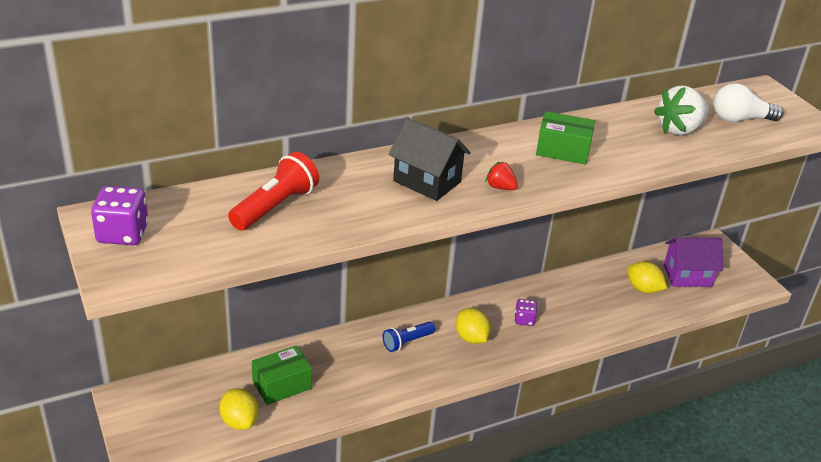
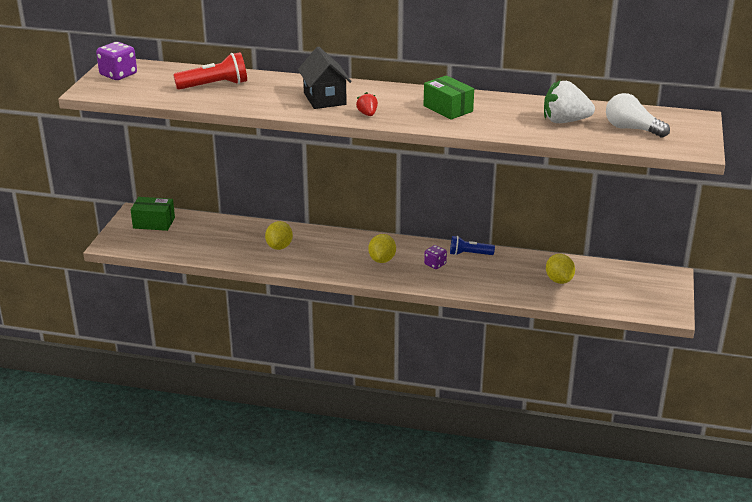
camera: 40 degrees right, 5 degrees down
yellow lemon [220,388,259,430] -> yellow lemon moved to [265,221,293,250]
green box [252,346,312,405] -> green box moved to [131,197,175,231]
blue flashlight [382,321,435,352] -> blue flashlight moved to [450,236,495,255]
purple house [664,237,723,287] -> none

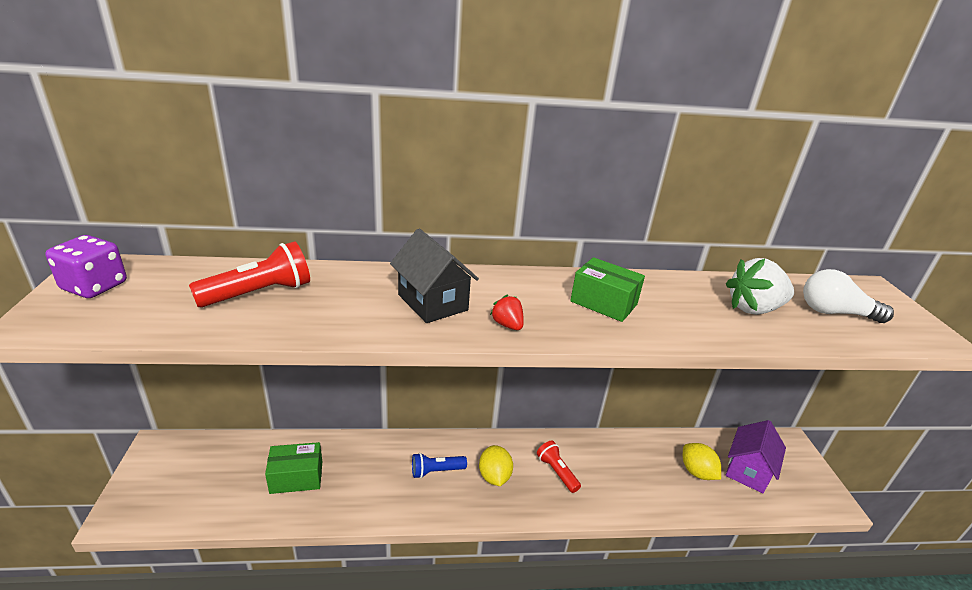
camera: 20 degrees left, 0 degrees up
green box [131,197,175,231] -> green box moved to [265,442,322,494]
yellow lemon [265,221,293,250] -> none
purple dice [424,245,447,269] -> red flashlight [537,441,581,493]
blue flashlight [450,236,495,255] -> blue flashlight moved to [412,453,467,479]
none -> purple house [726,420,786,493]

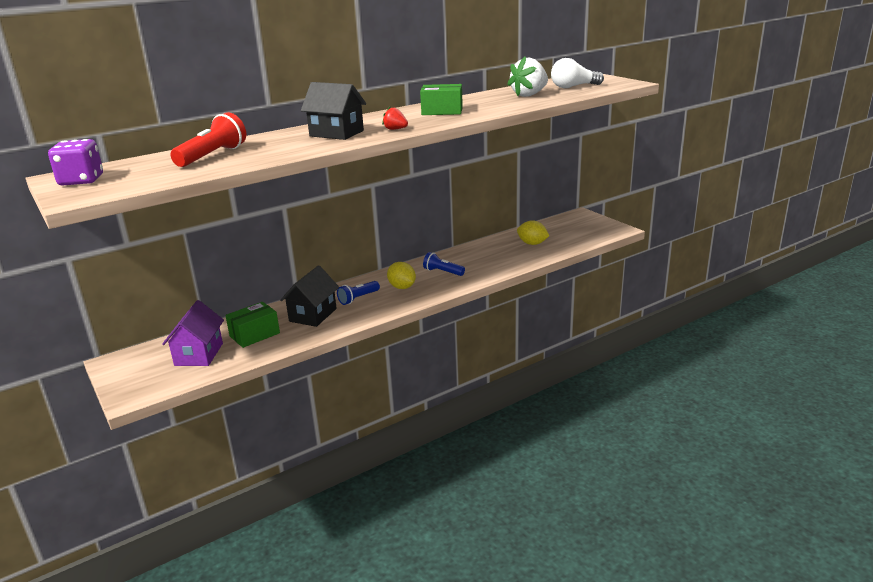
camera: 25 degrees left, 5 degrees down
red flashlight [537,441,581,493] -> blue flashlight [423,252,465,276]
purple house [726,420,786,493] -> purple house moved to [162,300,224,366]
none -> black house [280,265,339,327]

